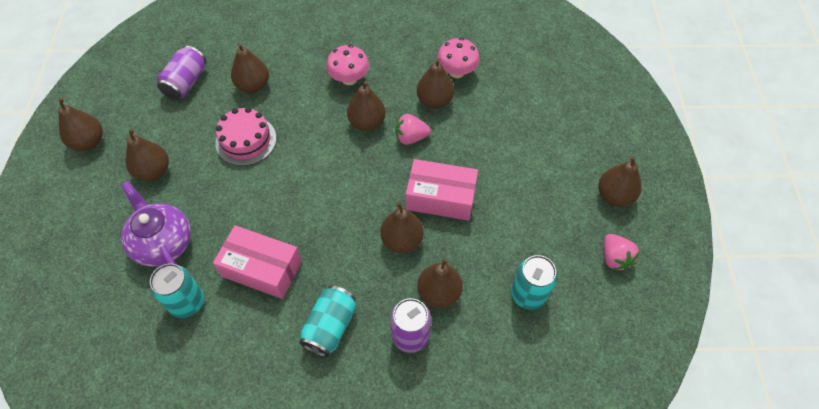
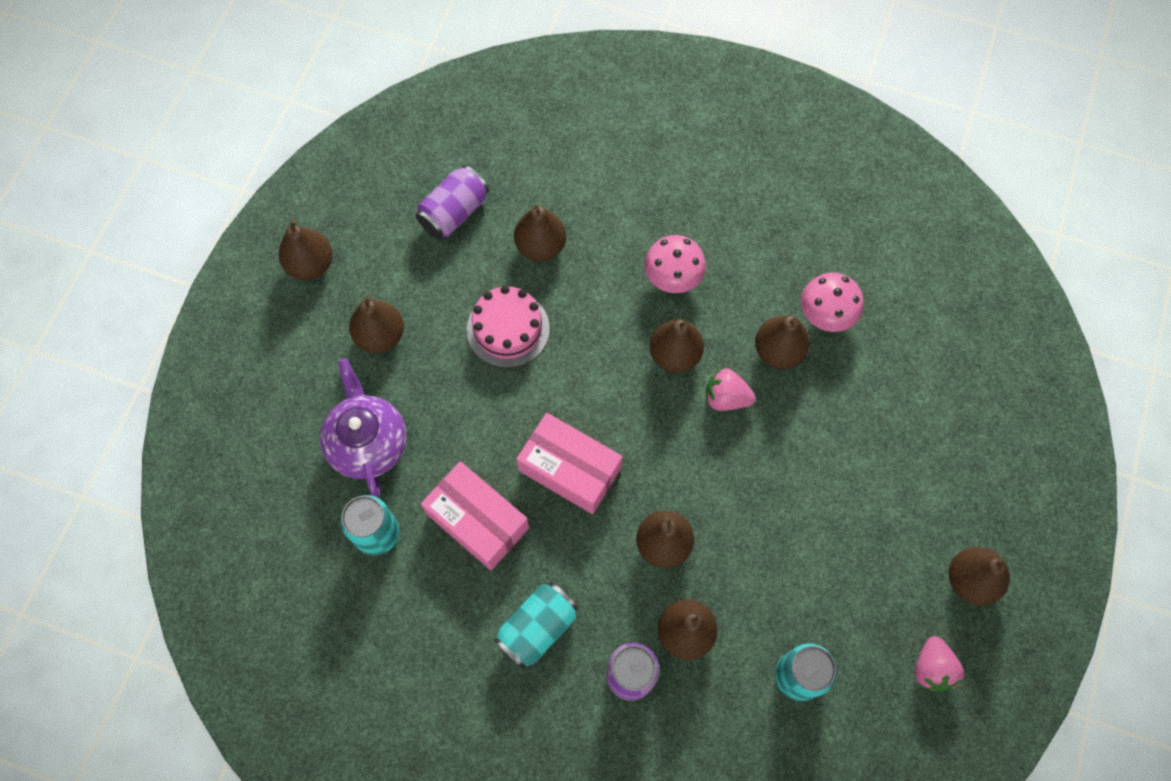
camera: 20 degrees right, 10 degrees up
pink box [406,159,478,221] -> pink box moved to [516,413,623,514]

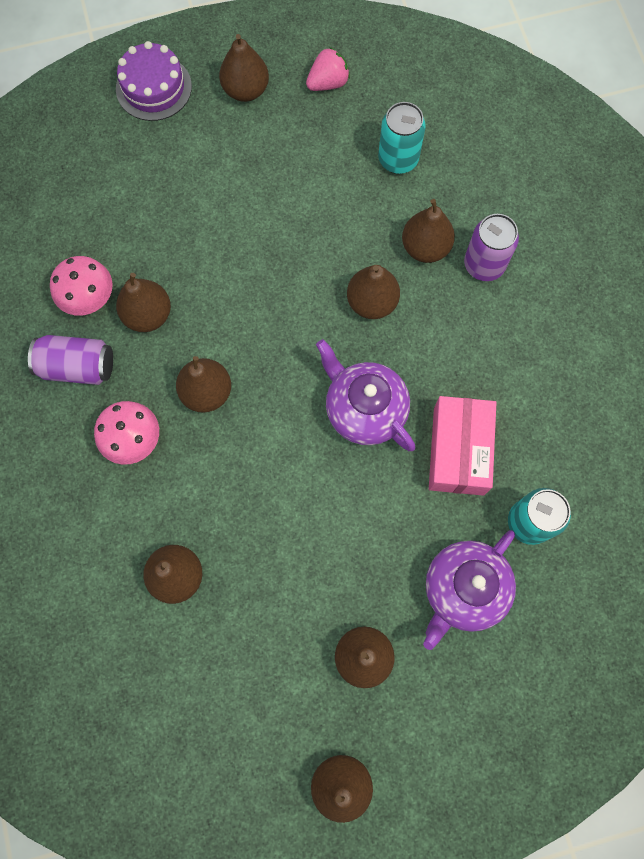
camera: 125 degrees left, 5 degrees up
purple can [415,166,489,239] -> purple can moved to [28,335,113,385]
pink cake [467,285,550,368] -> none
turquoise can [494,582,578,670] -> none
pink box [516,413,623,514] -> purple teapot [316,339,415,451]
pink strawberry [706,368,755,411] -> none
none -> purple cake [116,41,192,121]

